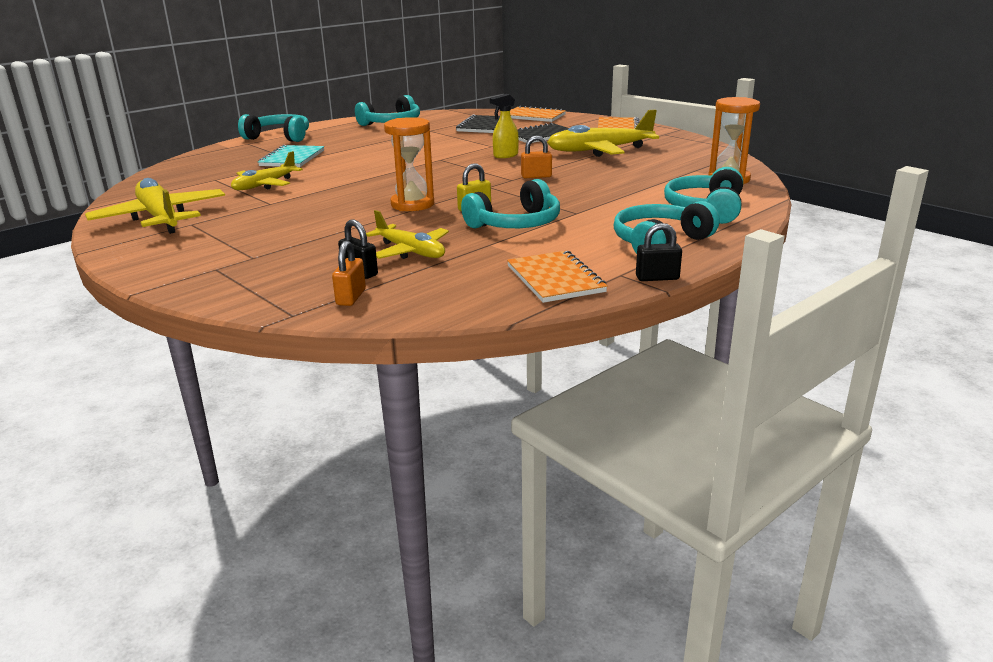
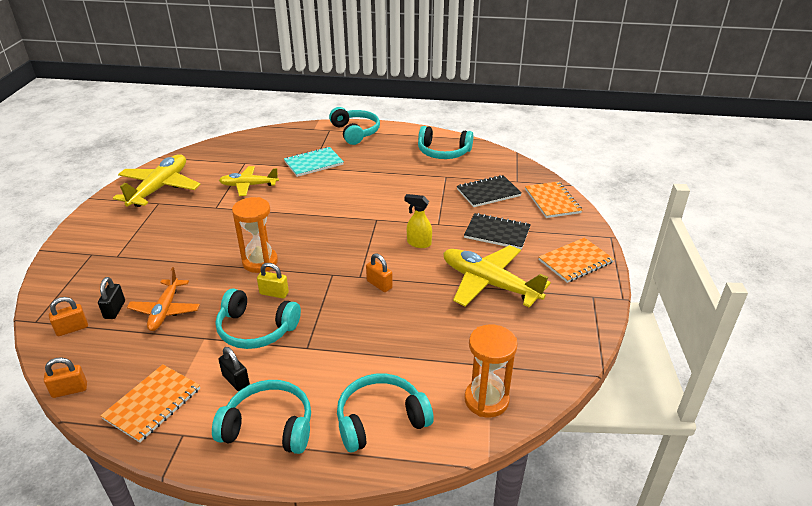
camera: 50 degrees right, 10 degrees up
yellow plane [366,210,449,259] -> orange plane [127,267,200,331]
black padlock [636,223,682,281] -> black padlock moved to [218,347,250,392]
none -> orange padlock [44,357,87,398]

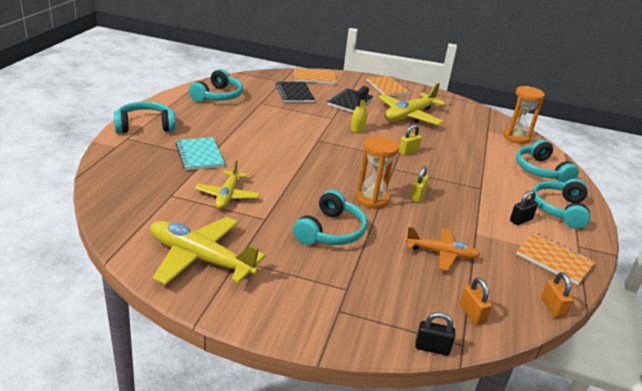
camera: 85 degrees left, 5 degrees down
black padlock [98,277,125,319] -> black padlock moved to [415,312,455,356]
turquoise headphones [216,288,301,349] -> turquoise headphones moved to [293,190,367,245]
orange padlock [366,253,393,292] -> yellow padlock [399,125,422,155]

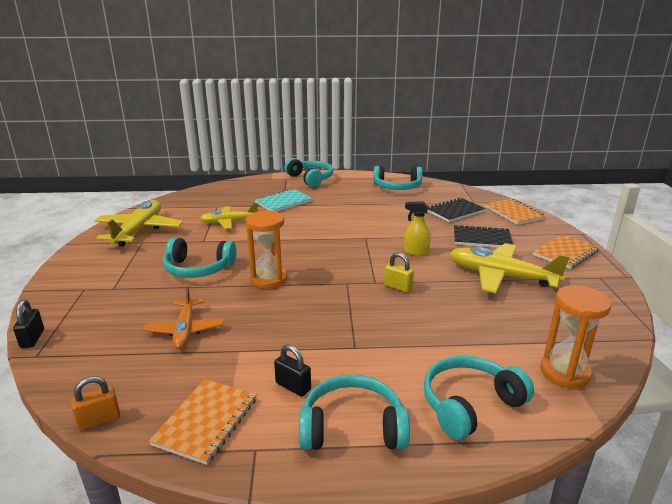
camera: 75 degrees right, 5 degrees down
yellow padlock [410,166,429,202] -> none
orange padlock [460,278,492,325] -> none

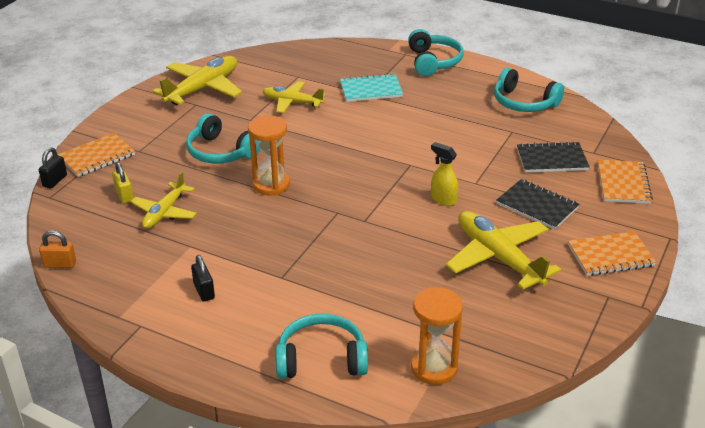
camera: 30 degrees right, 10 degrees up
orange plane [143,286,224,349] -> yellow plane [130,171,197,229]
orange notebook [149,379,257,465] -> orange notebook moved to [57,133,135,177]
turquoise headphones [299,375,410,450] -> none
yellow padlock [384,253,414,292] -> yellow padlock moved to [112,162,133,203]

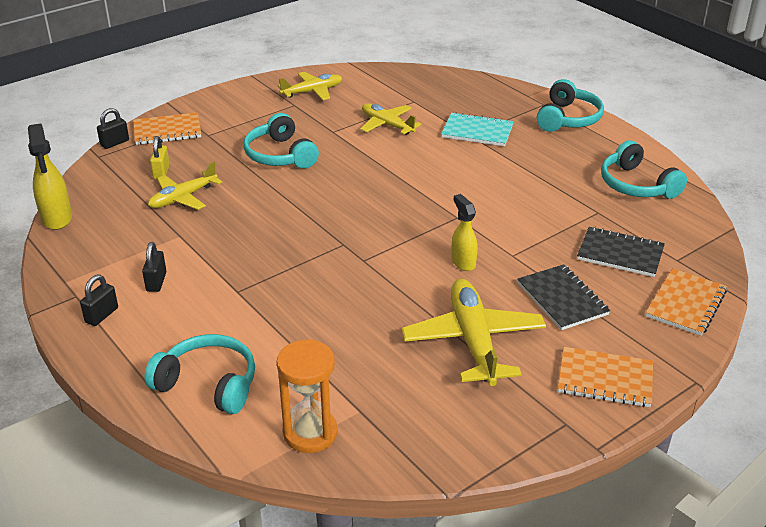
camera: 25 degrees right, 0 degrees up
orange padlock [39,230,76,268] -> yellow spray bottle [28,123,72,230]
yellow plane [152,56,242,105] -> yellow plane [278,72,343,100], size x0.63
orange hourglass [248,116,290,195] -> none
none -> black padlock [80,275,118,326]

